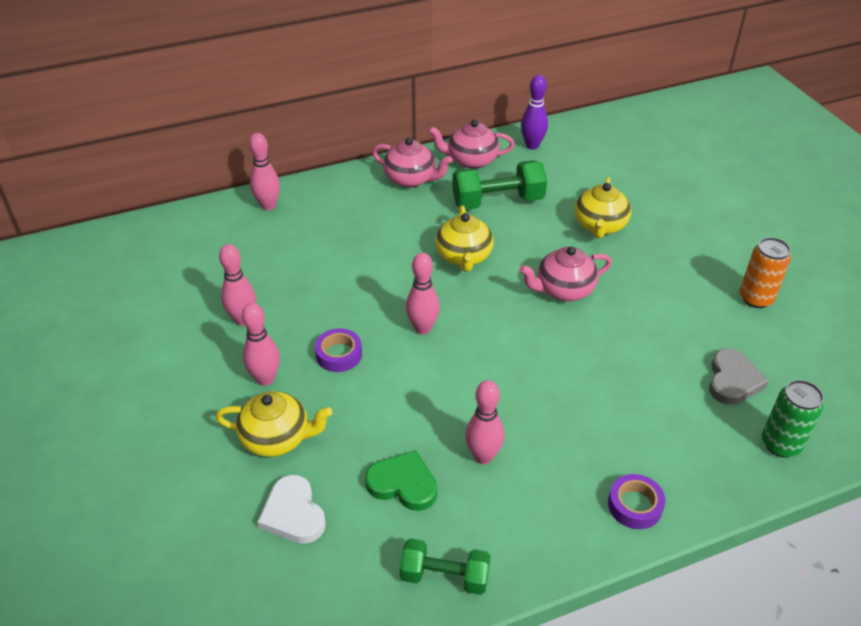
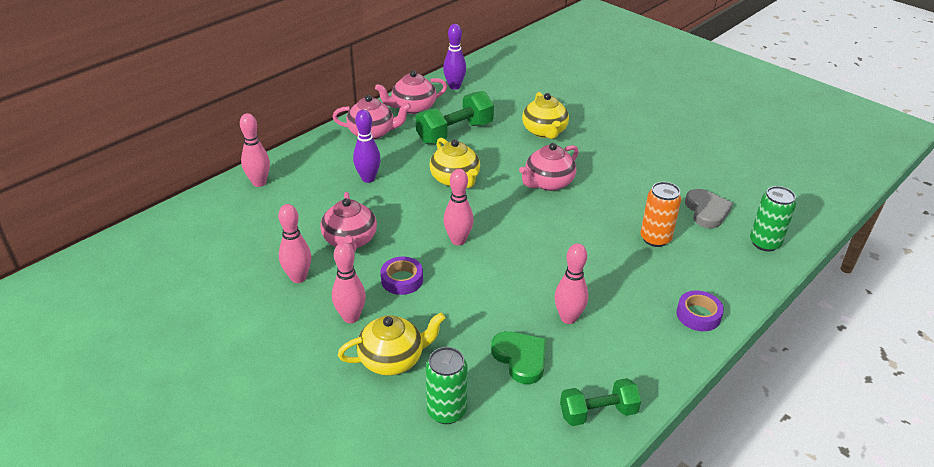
camera: 25 degrees left, 5 degrees down
white heart [257,475,326,544] -> green can [426,347,468,424]
green heart [365,450,437,511] -> green heart turned 60 degrees clockwise [491,331,546,384]
orange can [740,237,791,308] -> orange can moved to [640,182,681,247]
none -> pink teapot [320,192,377,252]
none -> purple bowling pin [353,110,381,183]

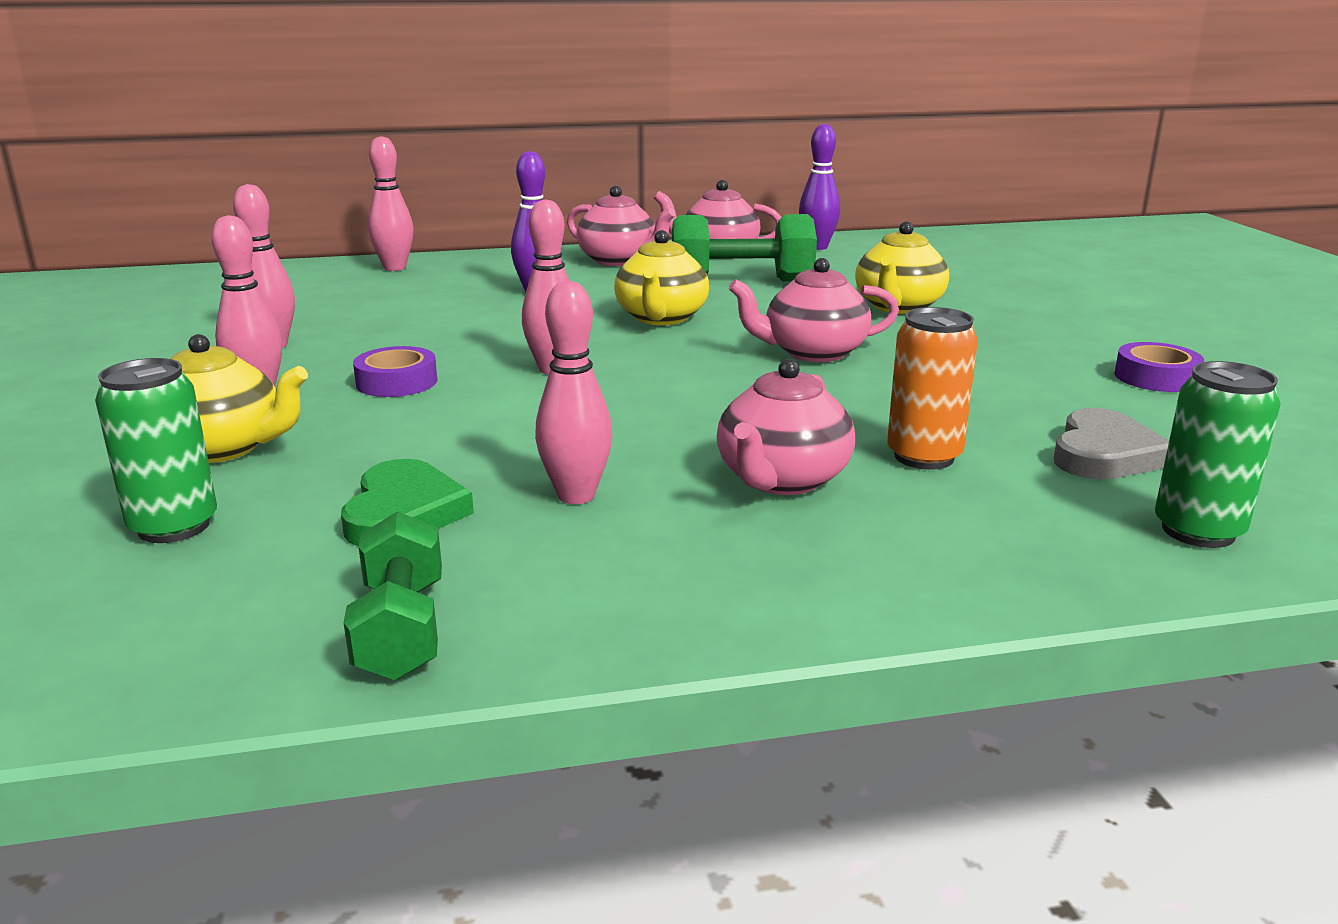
camera: 35 degrees right, 15 degrees down
pink teapot [320,192,377,252] -> pink teapot moved to [717,359,855,495]
green dumbbell [560,378,641,426] -> green dumbbell turned 60 degrees clockwise [343,511,442,681]
purple tape [676,291,724,331] -> purple tape moved to [1115,342,1204,392]

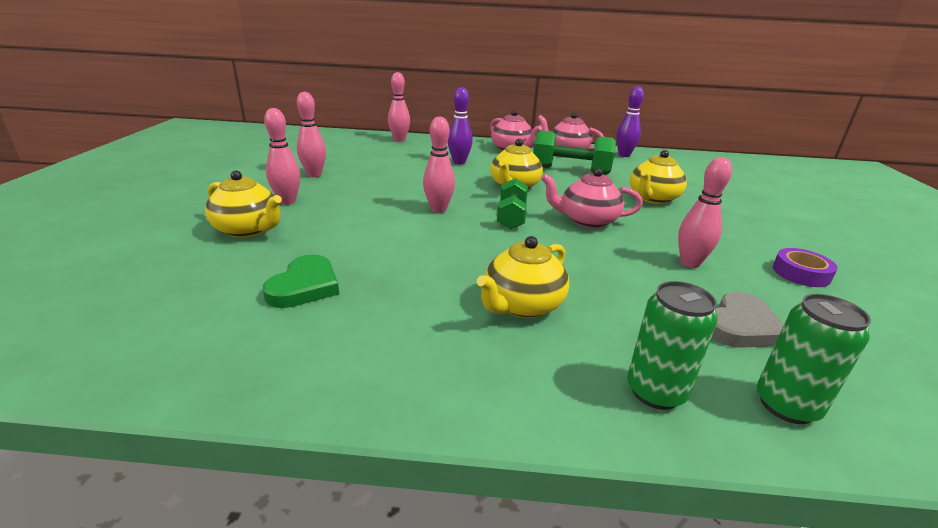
camera: 15 degrees right, 5 degrees up
green can [95,358,217,543] -> green can moved to [627,281,718,410]
green dumbbell [343,511,442,681] -> green dumbbell moved to [497,178,528,229]
purple tape [353,346,437,397] -> none
pink bowling pin [535,281,612,504] -> pink bowling pin moved to [678,157,732,268]
pink teapot [717,359,855,495] -> yellow teapot [477,236,569,318]
orange can [887,307,978,470] -> none

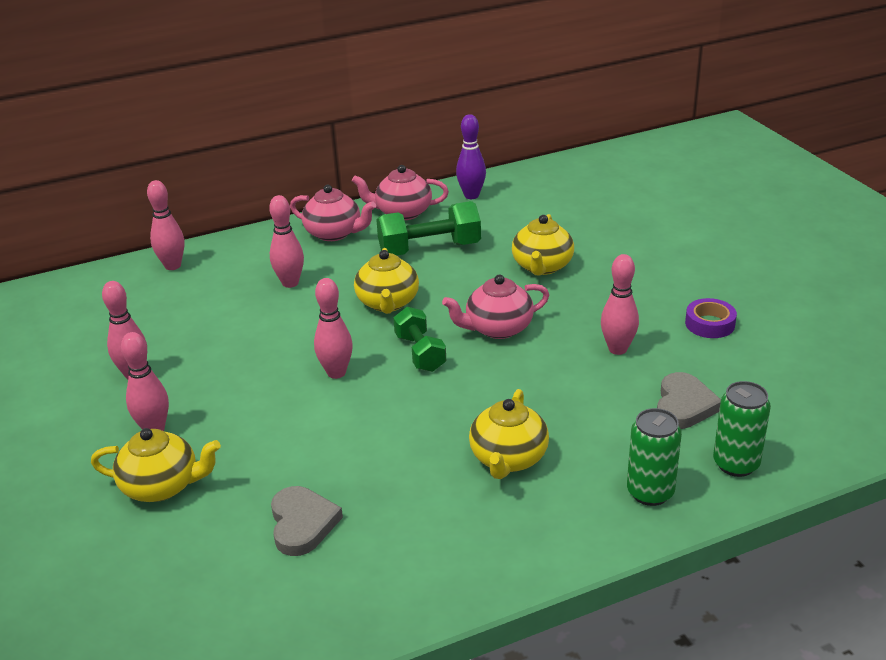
camera: 25 degrees left, 5 degrees up
green heart [263,254,339,308] -> grey heart [271,486,343,556]
purple bowling pin [448,87,473,165] -> pink bowling pin [269,195,304,288]

